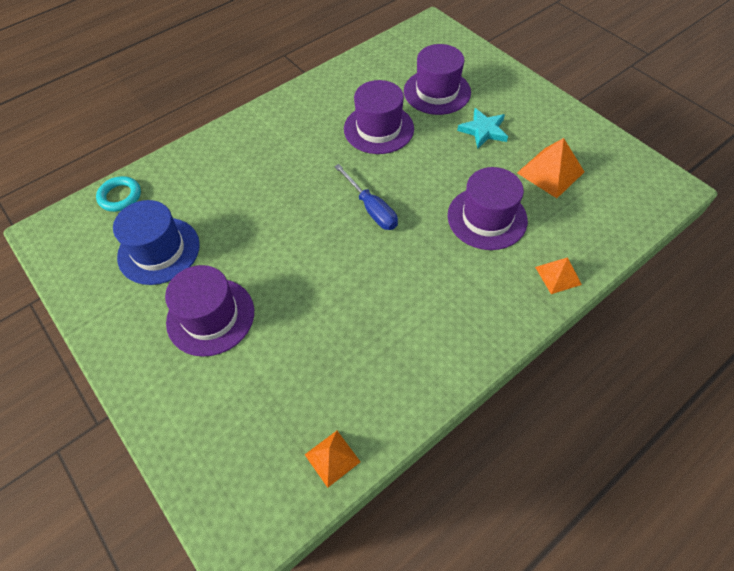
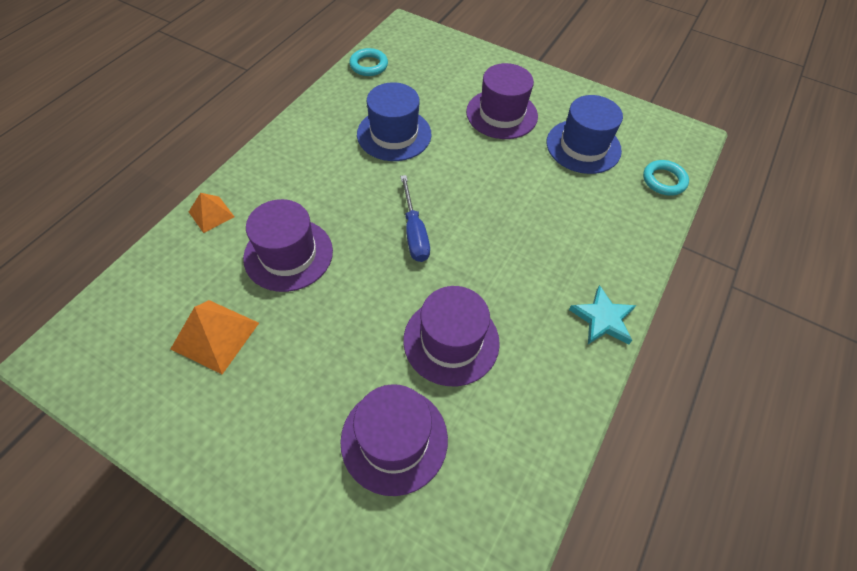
camera: 155 degrees right, 0 degrees up
orange pyramid [305,431,360,488] -> turquoise ring [349,48,388,76]
blue screwdriver [334,164,398,230] -> blue screwdriver turned 135 degrees counterclockwise [400,175,430,262]
turquoise star [457,108,508,149] -> turquoise star moved to [569,285,636,344]
none -> blue hat [357,82,431,161]

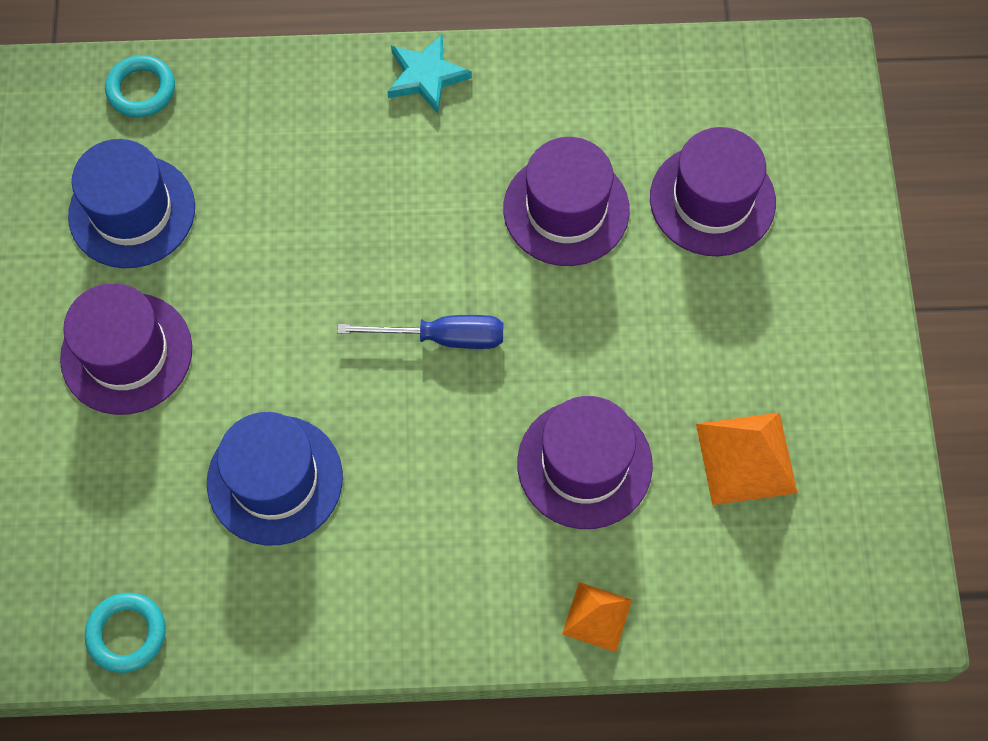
camera: 120 degrees left, 10 degrees up
blue screwdriver [400,175,430,262] -> blue screwdriver turned 45 degrees clockwise [337,315,503,349]

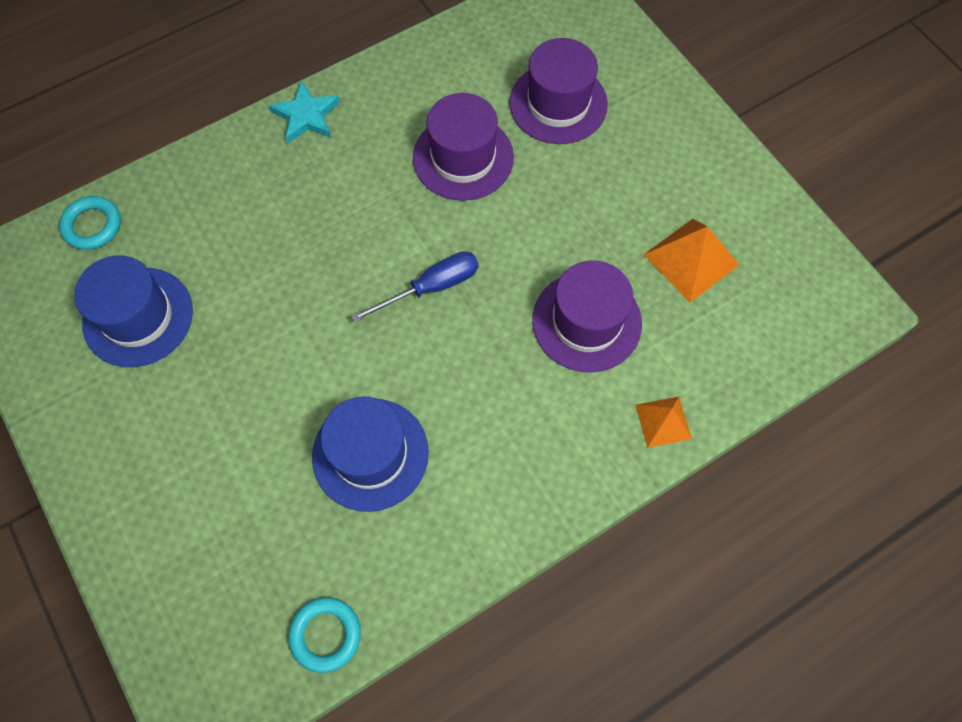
camera: 30 degrees left, 0 degrees up
purple hat [60,283,192,415] -> none

